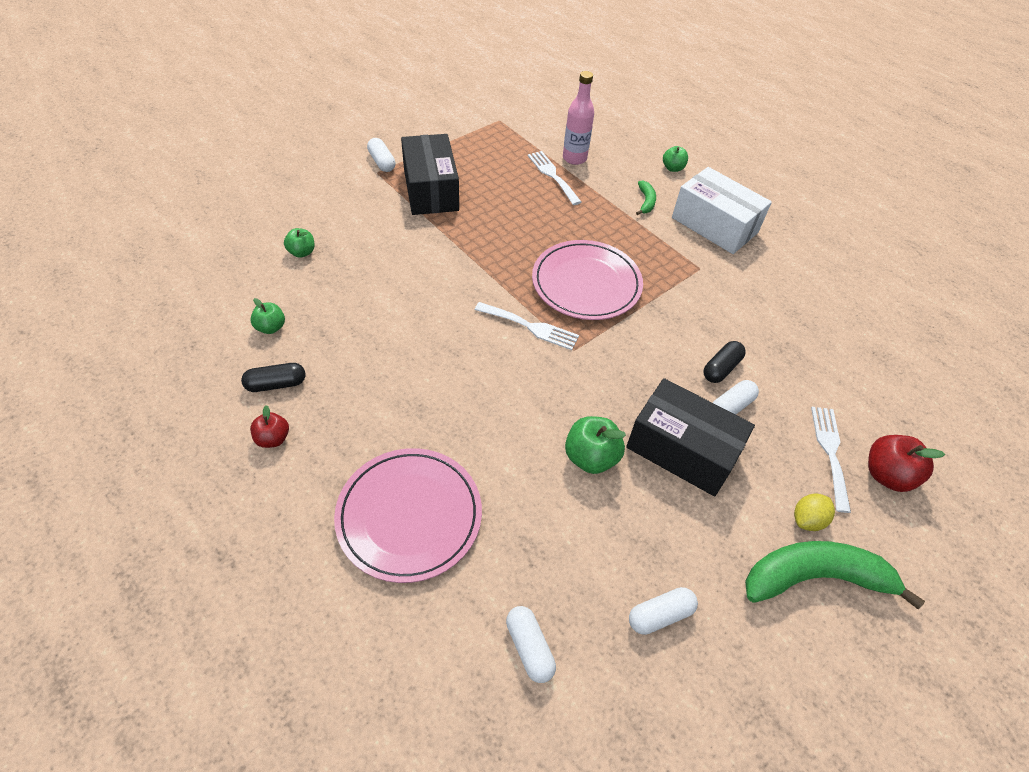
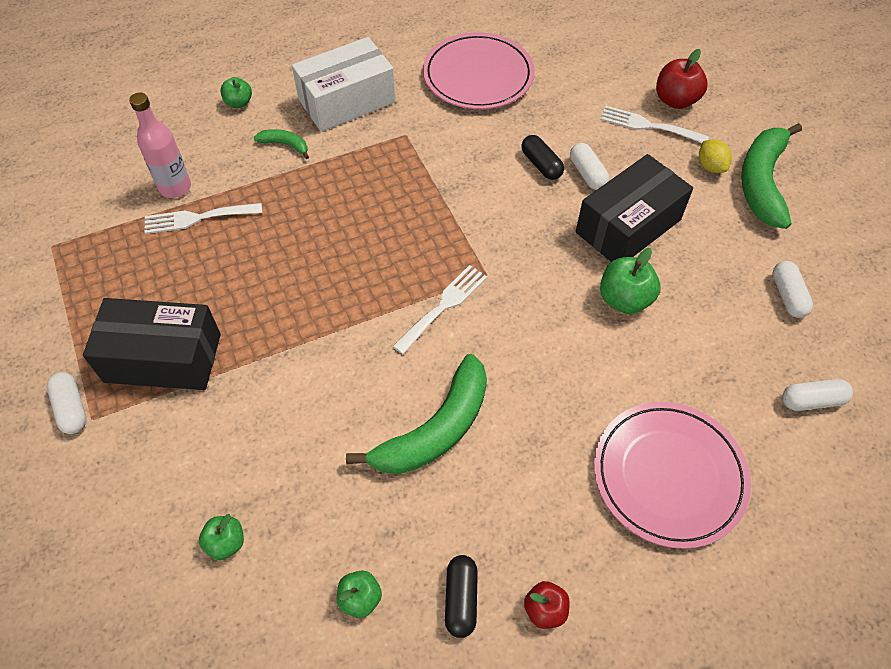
camera: 70 degrees left, 5 degrees up
white capsule [367,138,395,172] -> white capsule turned 75 degrees clockwise [47,372,86,434]
pink plate [532,240,643,320] -> pink plate moved to [423,32,534,109]
none -> green banana [346,354,487,474]

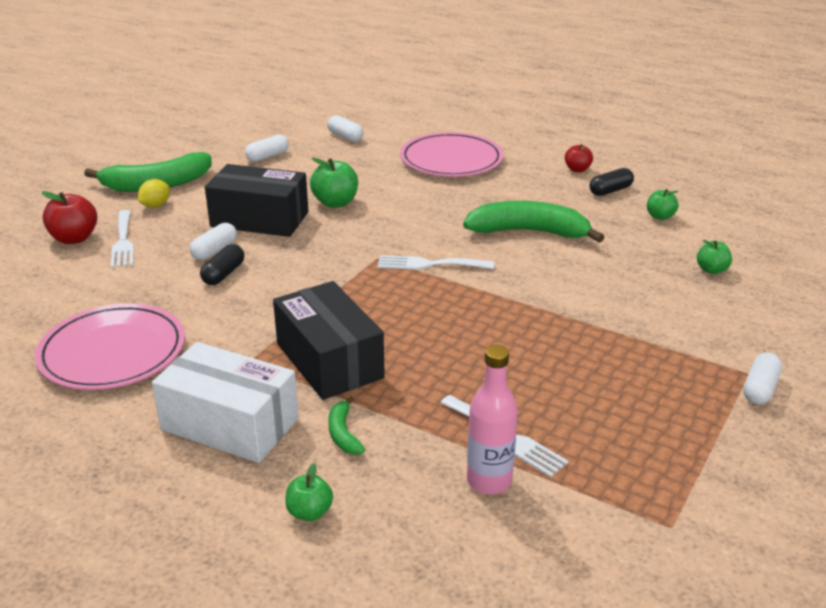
camera: 125 degrees left, 25 degrees down
black box [83,298,221,390] -> black box moved to [273,281,385,400]

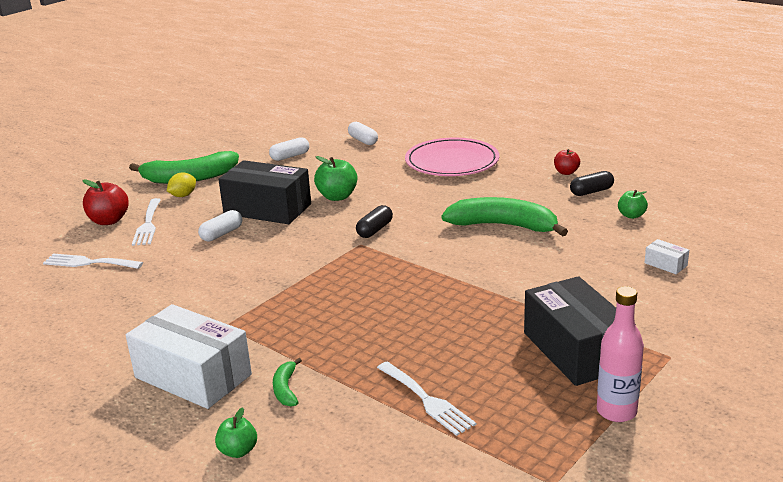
camera: 10 degrees right, 5 degrees down
pink plate [35,304,185,390] -> none
black capsule [200,244,244,285] -> black capsule moved to [356,205,393,238]
black box [273,281,385,400] -> black box moved to [524,276,636,386]
white fork [378,255,494,270] -> white fork moved to [43,254,143,269]
pink bottle [467,345,518,494] -> pink bottle moved to [597,286,644,422]
green apple [697,240,732,274] -> white box [645,239,689,274]
white capsule [743,352,782,405] -> none

